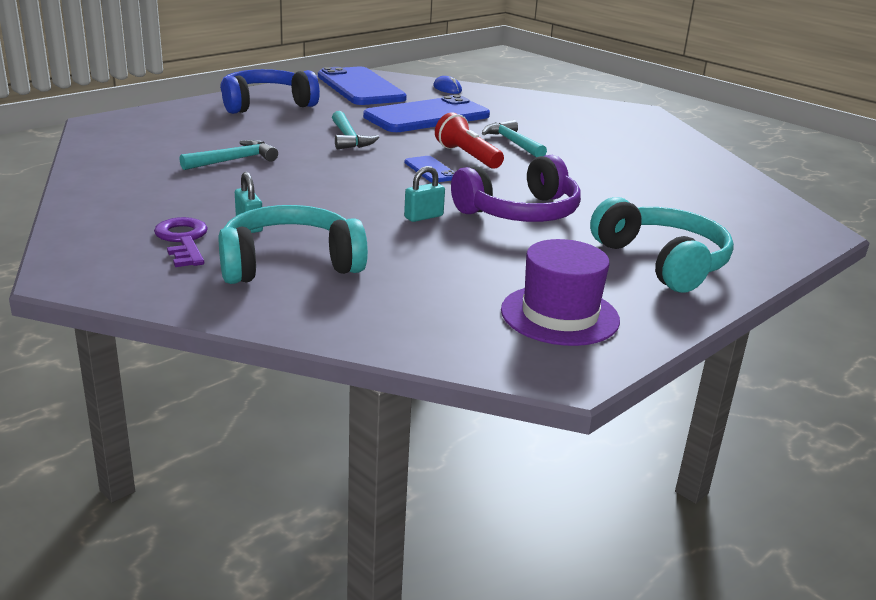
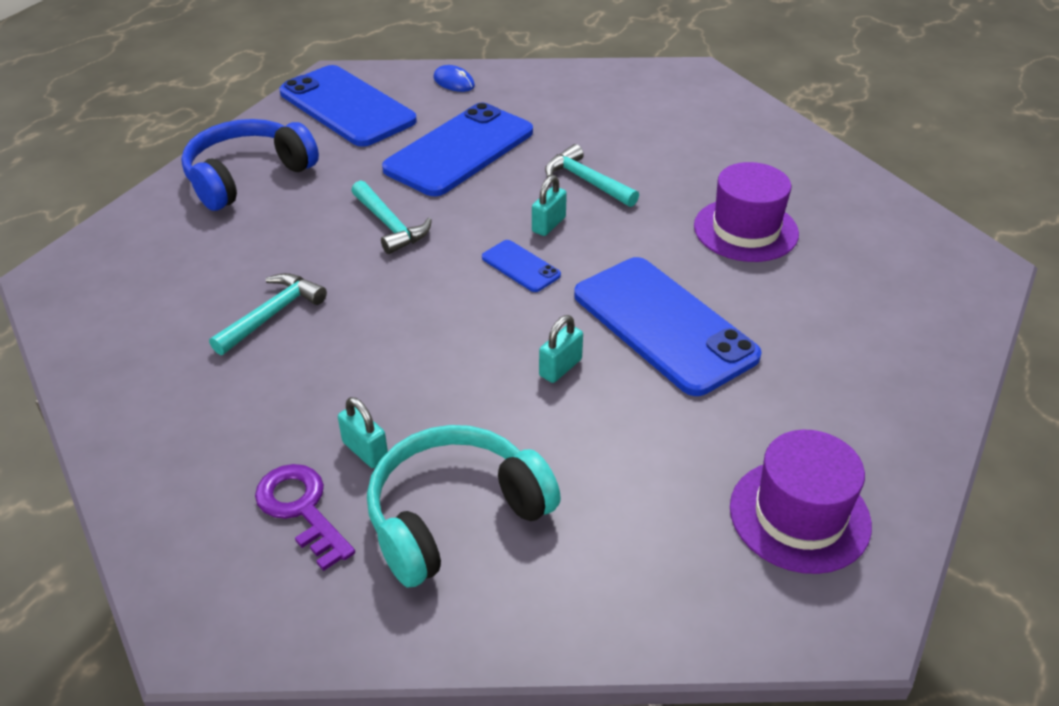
camera: 15 degrees left, 15 degrees up
red flashlight [435,112,504,169] -> turquoise padlock [532,175,567,236]
purple headphones [451,155,581,222] -> blue phone [574,257,762,396]
turquoise headphones [590,197,734,293] -> none
none -> purple hat [694,162,799,262]

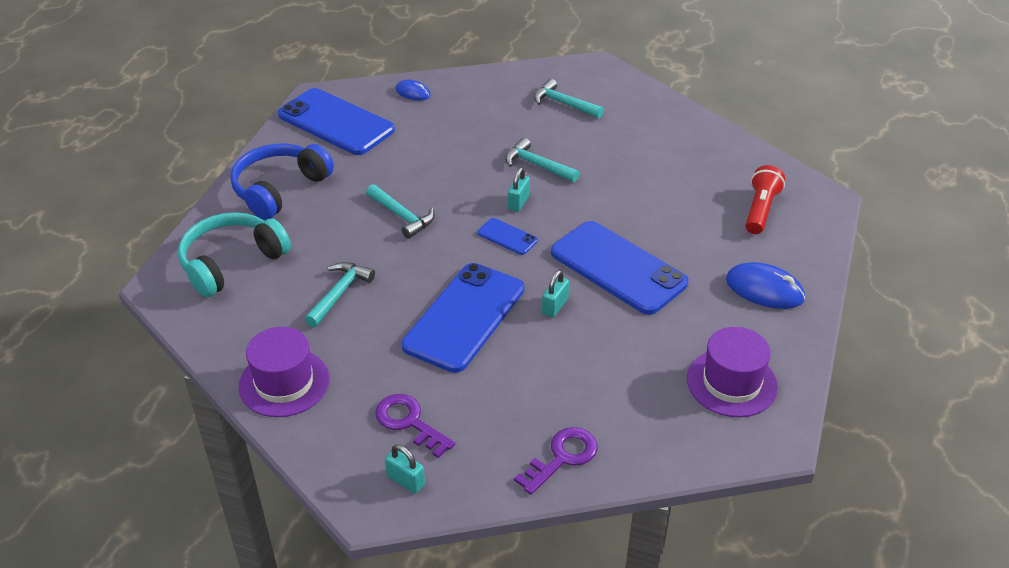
camera: 10 degrees left, 0 degrees up
turquoise padlock [338,397,388,468] -> turquoise padlock moved to [385,445,425,494]
turquoise headphones [367,425,561,588] -> turquoise headphones moved to [178,212,291,298]
blue phone [382,103,533,196] -> blue phone moved to [402,263,524,373]
purple hat [694,162,799,262] -> purple hat moved to [239,327,330,417]
none -> purple key [514,427,598,495]
none -> turquoise hammer [534,79,604,118]
none -> blue mouse [726,262,805,309]
none -> red flashlight [745,165,785,234]

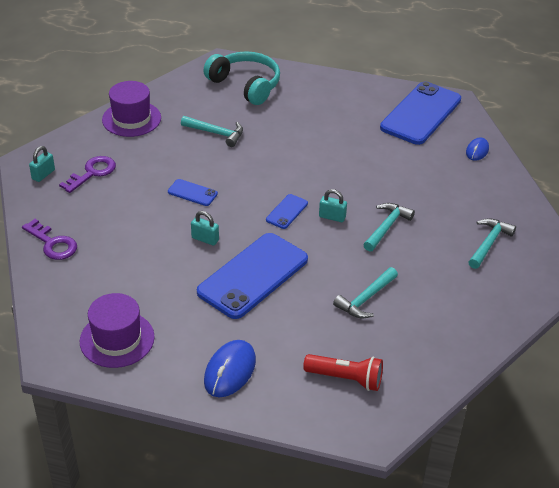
camera: 85 degrees right, 0 degrees up
blue headphones [230,144,334,220] -> none
turquoise hammer [366,184,435,239] -> turquoise hammer moved to [333,267,398,318]
blue phone [402,263,524,373] -> blue phone [168,179,218,206], size x0.45

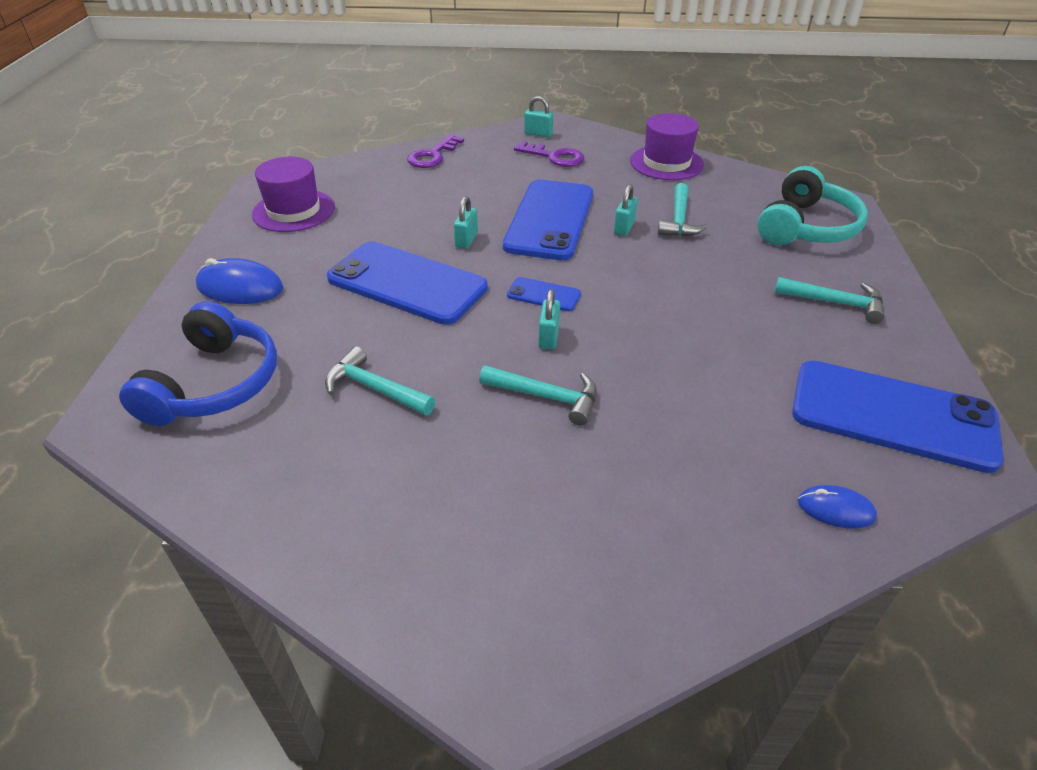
camera: 80 degrees right, 0 degrees up
blue phone [168,179,218,206] -> blue phone [503,180,593,260], size x2.24
red flashlight [303,354,383,391] -> blue headphones [119,301,277,426]
turquoise hammer [469,218,516,269] -> turquoise hammer moved to [774,277,885,324]
none -> turquoise padlock [614,184,638,236]

